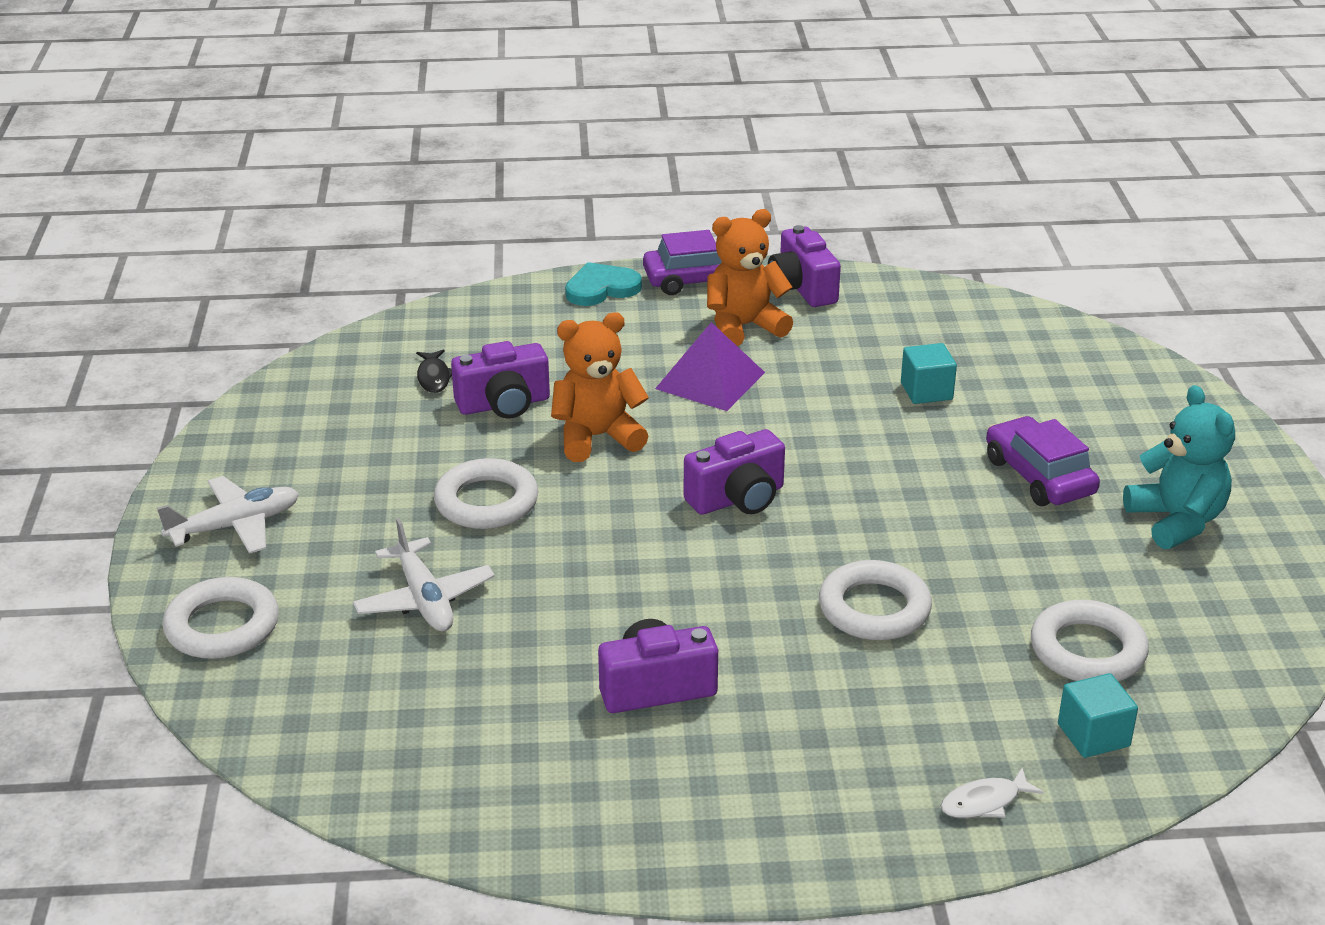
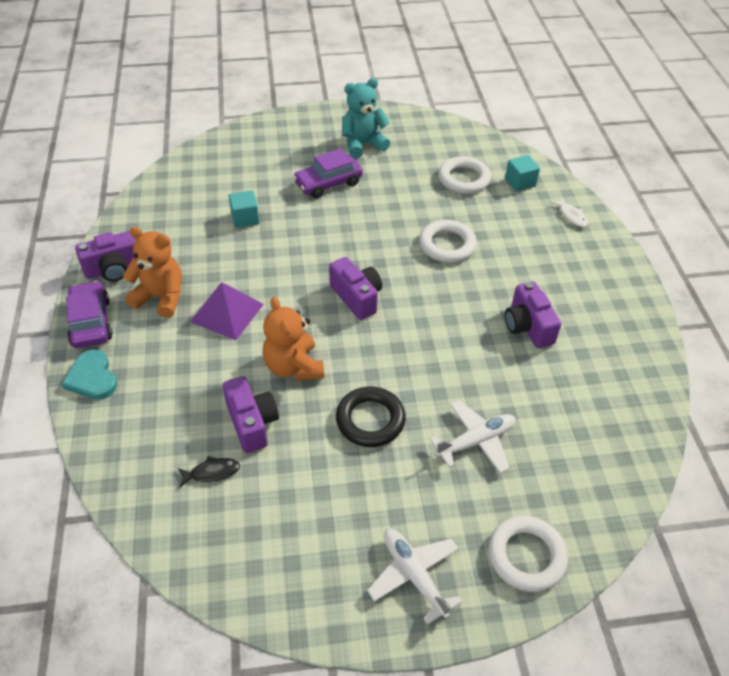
camera: 95 degrees left, 15 degrees up
white ring [434,458,538,529] -> black ring [336,387,406,447]
orange teddy bear [707,209,793,347] -> orange teddy bear turned 135 degrees clockwise [123,227,182,318]

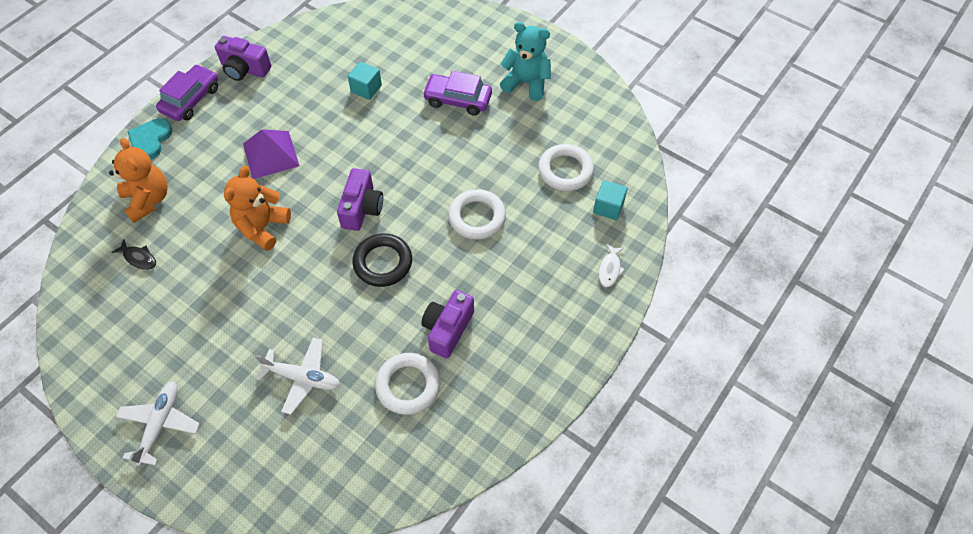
camera: 45 degrees right, 10 degrees up
orange teddy bear [123,227,182,318] -> orange teddy bear moved to [109,138,168,223]
purple camera [223,376,279,453] -> none
black ring [336,387,406,447] -> black ring moved to [352,233,412,287]
white ring [488,516,568,592] -> white ring moved to [375,353,440,415]

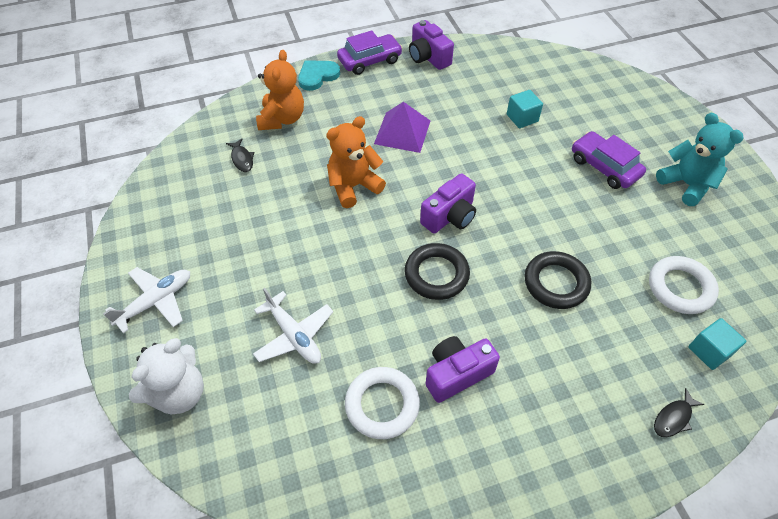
camera: 35 degrees right, 5 degrees down
white ring [448,189,506,240] -> black ring [524,251,591,309]
white fish [599,244,625,287] -> black fish [654,388,705,437]
none -> white teddy bear [129,338,204,414]

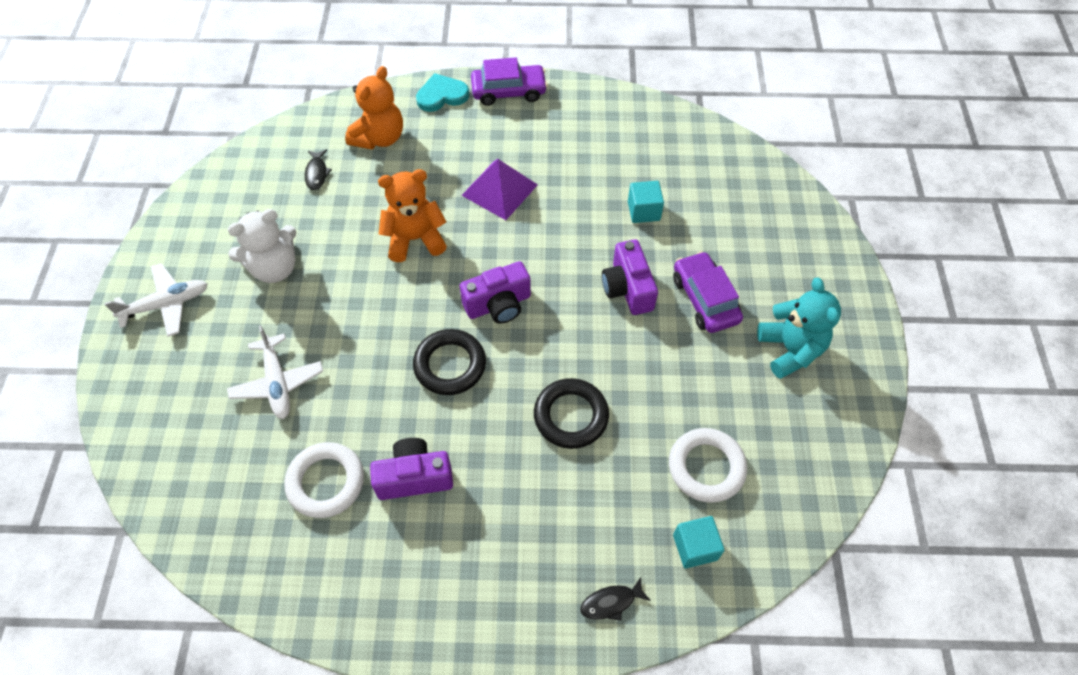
camera: 20 degrees right, 5 degrees up
white teddy bear [129,338,204,414] -> white teddy bear moved to [228,209,297,283]
purple camera [409,20,454,70] -> purple camera moved to [602,239,658,315]

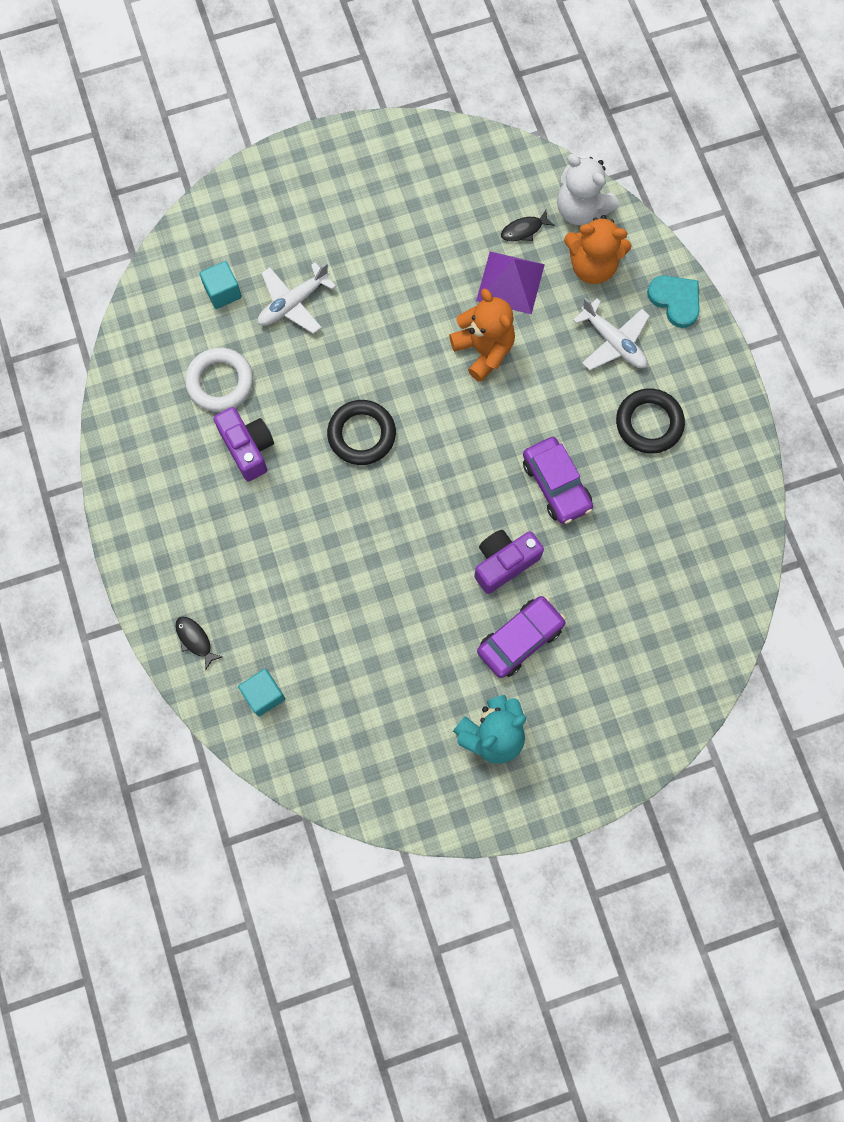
camera: 70 degrees right, 15 degrees up
white plane [104,263,207,337] -> white plane moved to [573,298,650,371]
white teddy bear [228,209,297,283] -> white teddy bear moved to [557,154,619,225]
purple camera [459,261,531,324] -> none
purple pyramid [461,159,538,220] -> purple pyramid moved to [476,251,545,314]
purple car [471,57,548,106] -> purple car moved to [523,437,593,524]
black ring [534,378,609,449] -> black ring moved to [616,388,685,454]
turquoise cube [628,181,664,223] -> turquoise cube moved to [199,261,242,309]
white ring [669,428,747,503] -> none

